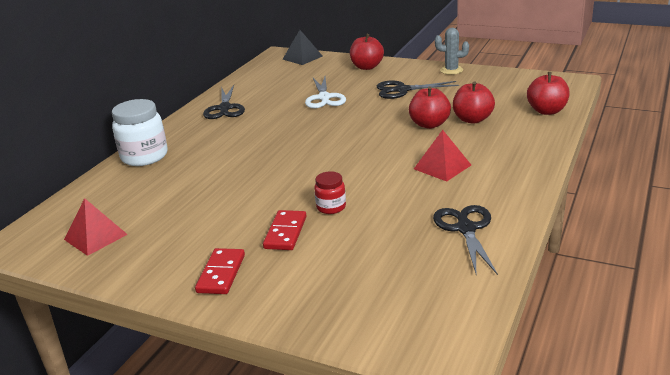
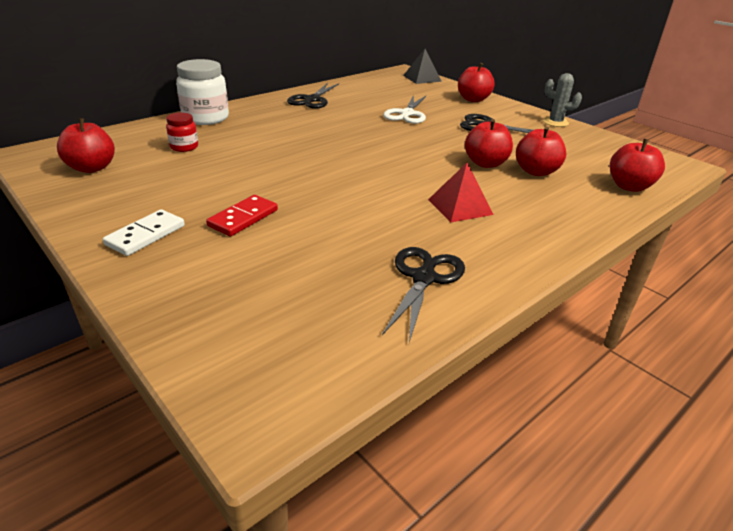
camera: 20 degrees right, 5 degrees up
red pyramid [64,198,128,256] -> red apple [57,118,115,173]
red domino [195,248,245,294] -> white domino [103,209,185,256]
red jar [314,171,346,214] -> red jar moved to [166,113,198,152]

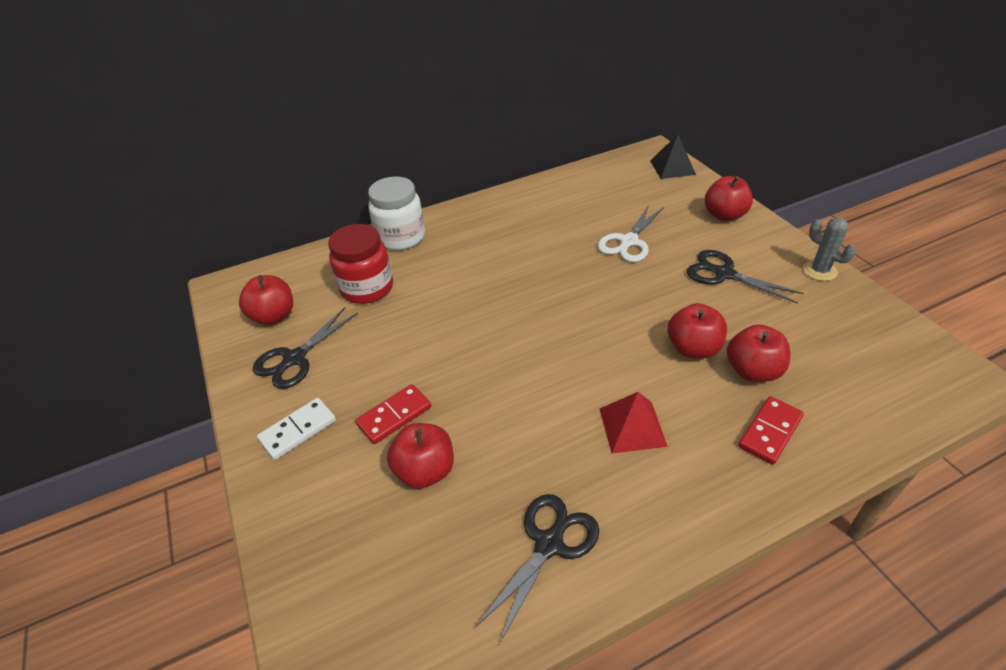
camera: 20 degrees right, 10 degrees up
red jar [166,113,198,152] -> red jar [328,224,393,304], size x1.86
black scissors [287,83,339,109] -> black scissors moved to [252,307,358,389]
red apple [610,139,665,192] -> red apple moved to [387,423,454,489]
none -> red domino [738,396,804,465]

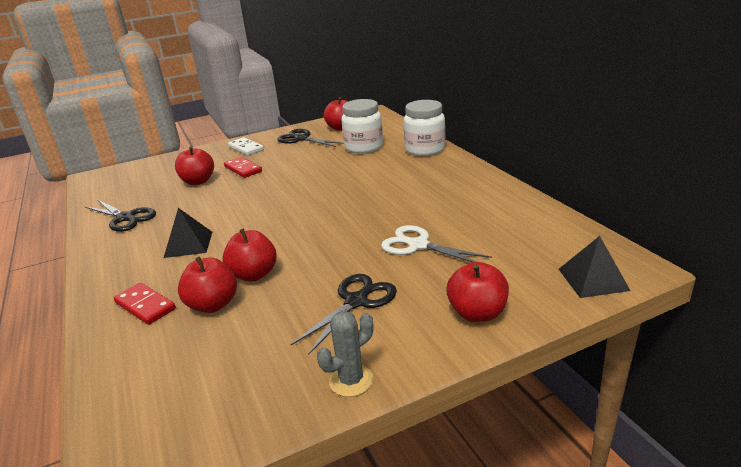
camera: 90 degrees right, 15 degrees down
red jar [328,224,393,304] -> white jar [342,99,383,154]
red pyramid [600,392,668,453] -> black pyramid [164,208,212,258]

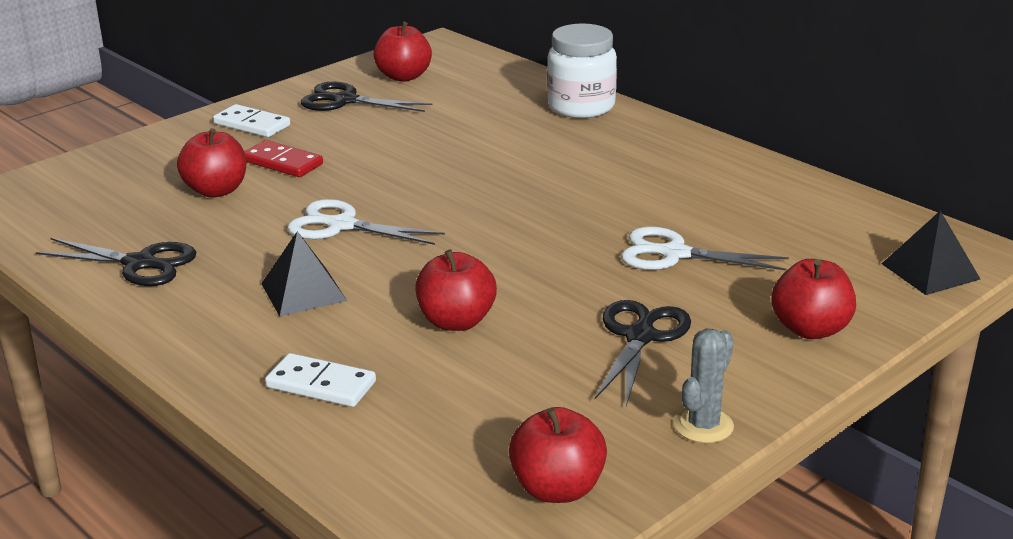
camera: 20 degrees left, 0 degrees up
red domino [114,283,176,325] -> white domino [265,353,376,407]
red apple [178,256,237,313] -> red apple moved to [509,407,607,503]
white jar [342,99,383,154] -> none
none -> white scissors [288,199,445,245]

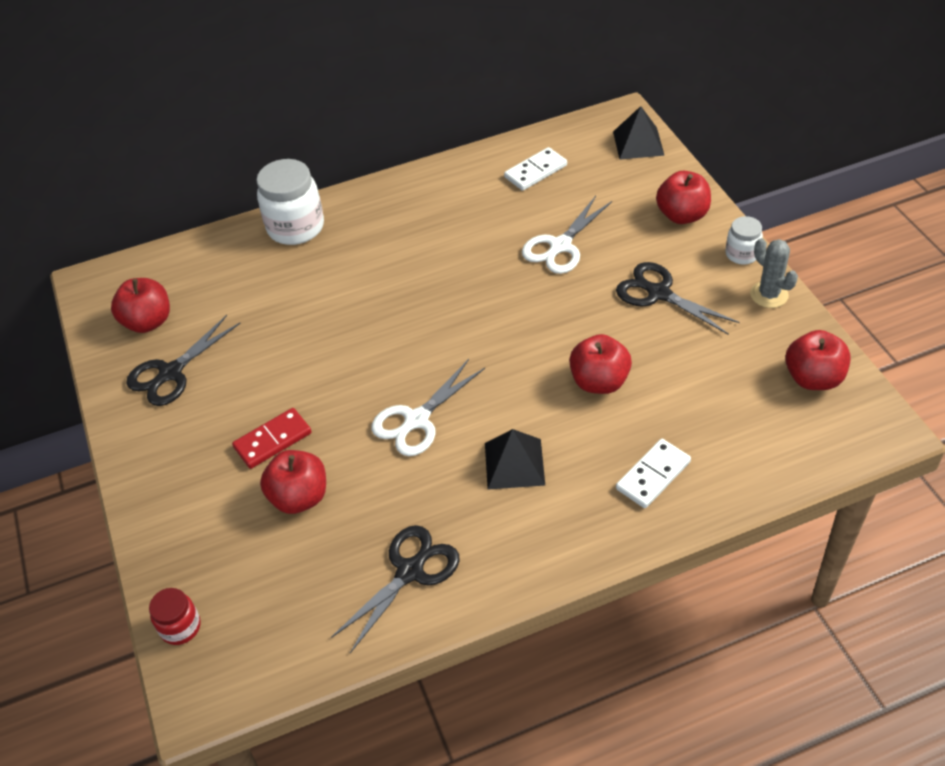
camera: 65 degrees left, 20 degrees up
white domino [213,104,290,137] -> white domino moved to [504,147,567,191]
none -> red jar [149,588,200,645]
none -> white jar [725,216,763,265]

